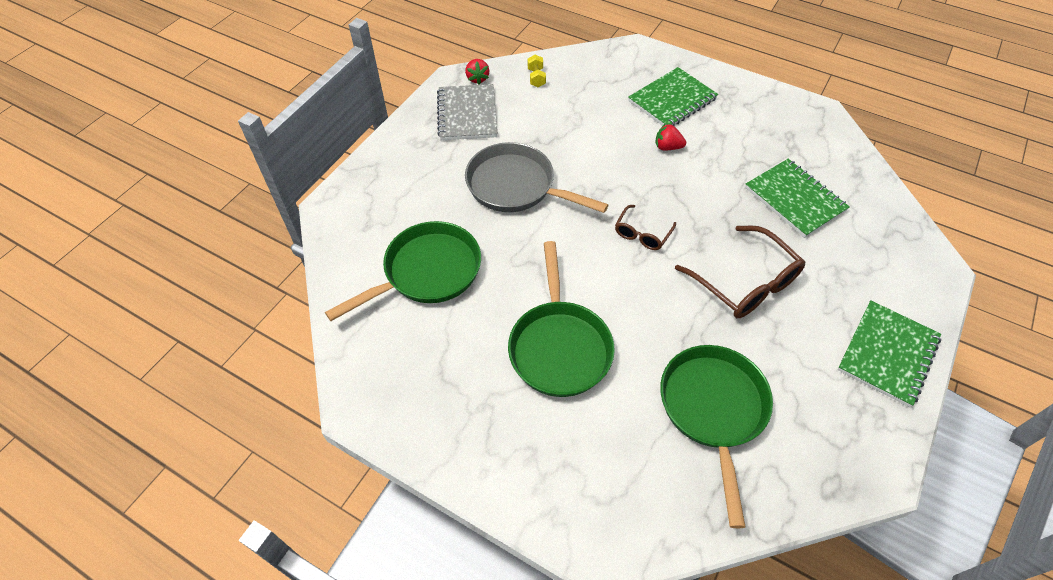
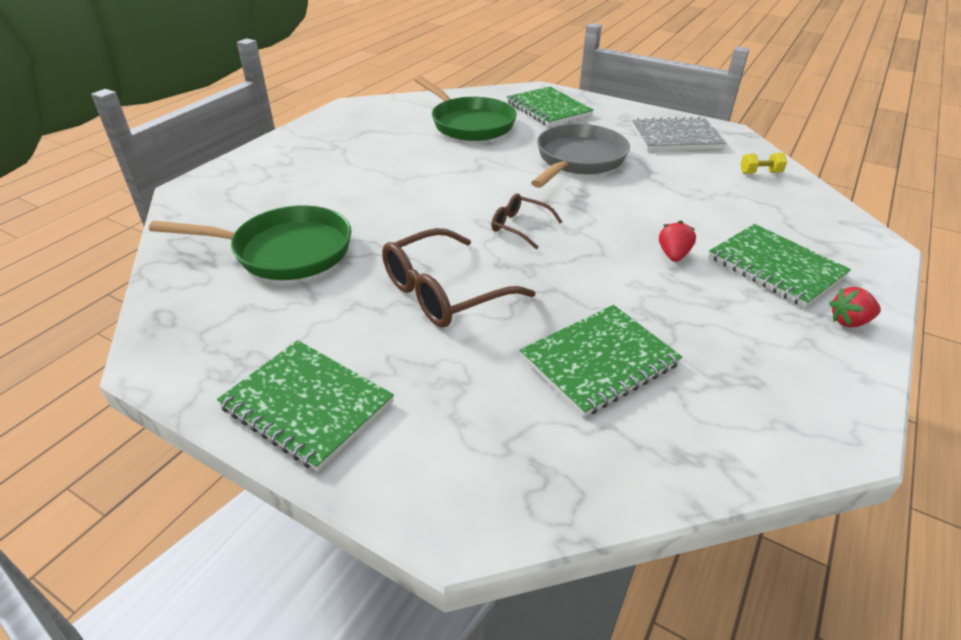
camera: 90 degrees right, 15 degrees down
red strawberry [465,59,489,84] -> red strawberry moved to [829,287,881,328]
green pan [508,241,615,397] -> none
none -> green notebook [507,87,594,126]

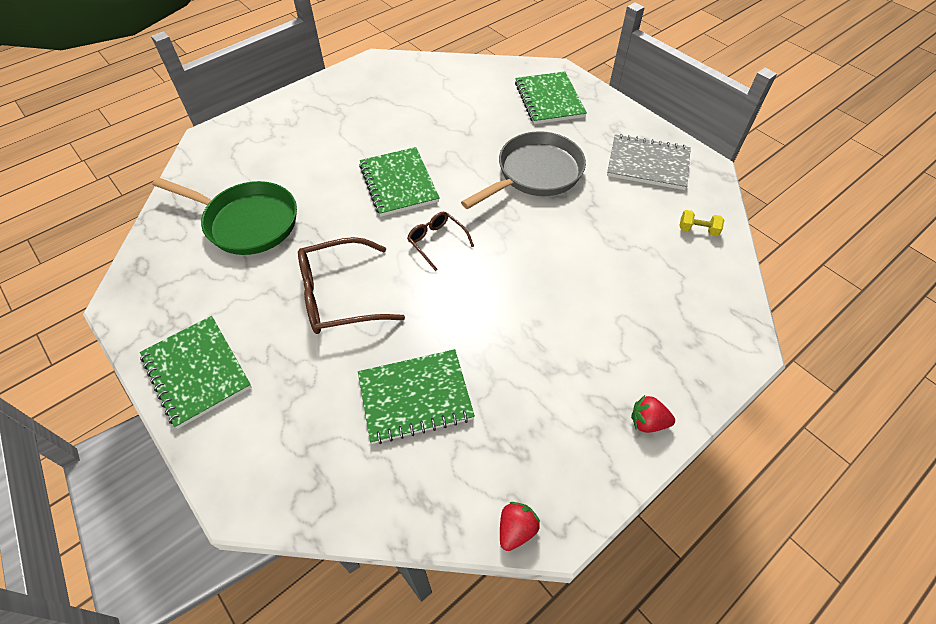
camera: 20 degrees right, 15 degrees up
green pan [414,76,517,141] -> none
red strawberry [659,221,696,262] -> red strawberry moved to [500,502,540,551]
green notebook [709,224,851,308] -> green notebook moved to [359,147,440,217]

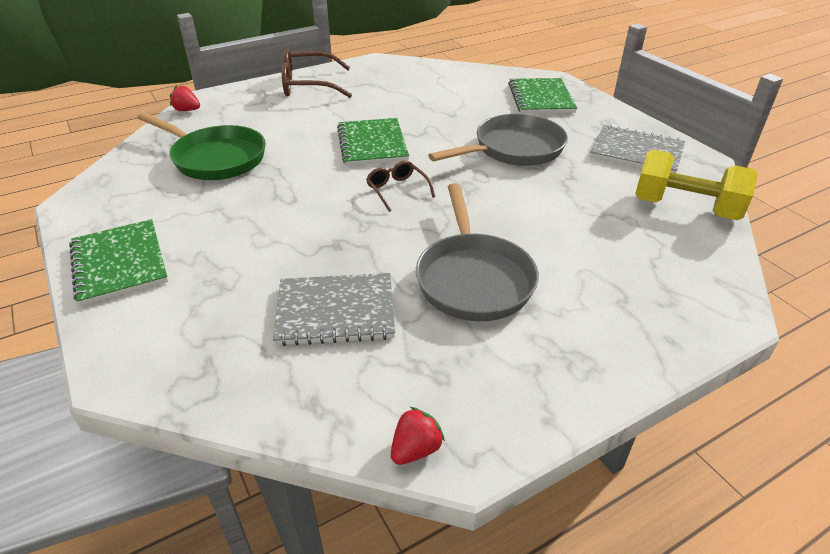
camera: 10 degrees right, 15 degrees down
brown glasses [298,237,405,334] -> brown glasses moved to [281,48,352,98]
green notebook [358,349,475,444] -> grey notebook [273,273,395,346]
red strawberry [631,395,675,433] -> red strawberry moved to [170,85,200,111]
yellow dumbbell [679,210,724,236] -> yellow dumbbell [635,150,758,220], size x2.38
none -> grey pan [416,183,539,321]

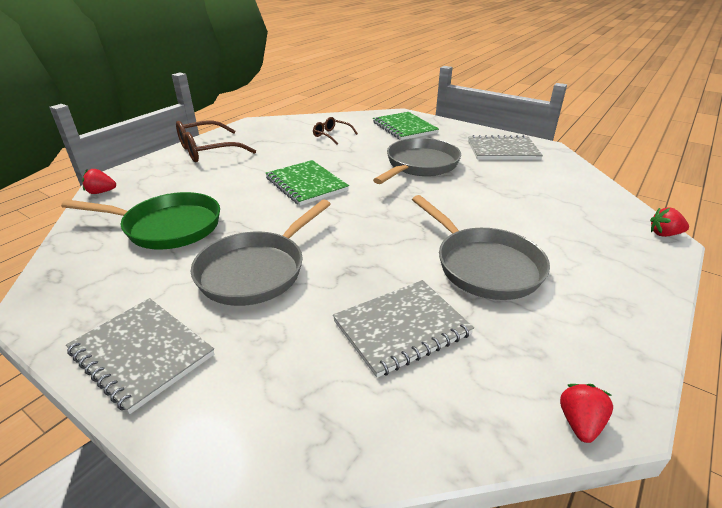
camera: 25 degrees left, 5 degrees down
green notebook [69,219,168,306] -> grey notebook [66,298,214,414]
brown glasses [366,161,435,212] -> brown glasses moved to [313,117,358,145]
yellow dumbbell [635,150,758,220] -> none
none -> grey pan [191,199,331,306]
none -> red strawberry [650,207,689,237]

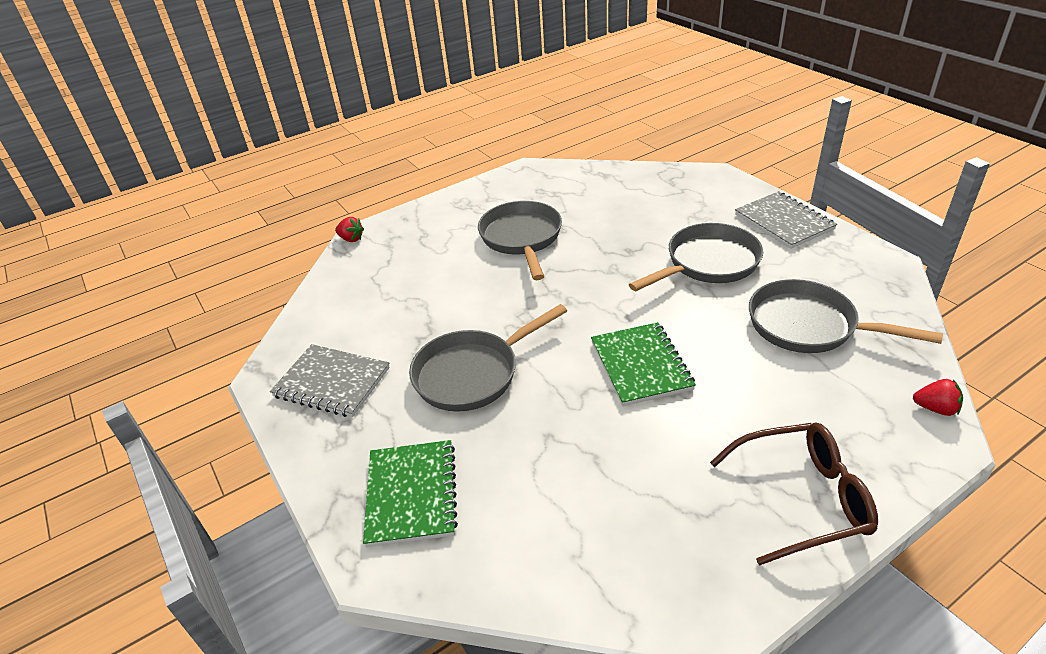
camera: 155 degrees left, 5 degrees up
green pan [61,192,220,250] -> grey pan [749,279,943,353]
brown glasses [313,117,358,145] -> none
grey notebook [333,280,474,378] -> none
red strawberry [560,384,613,443] -> none

